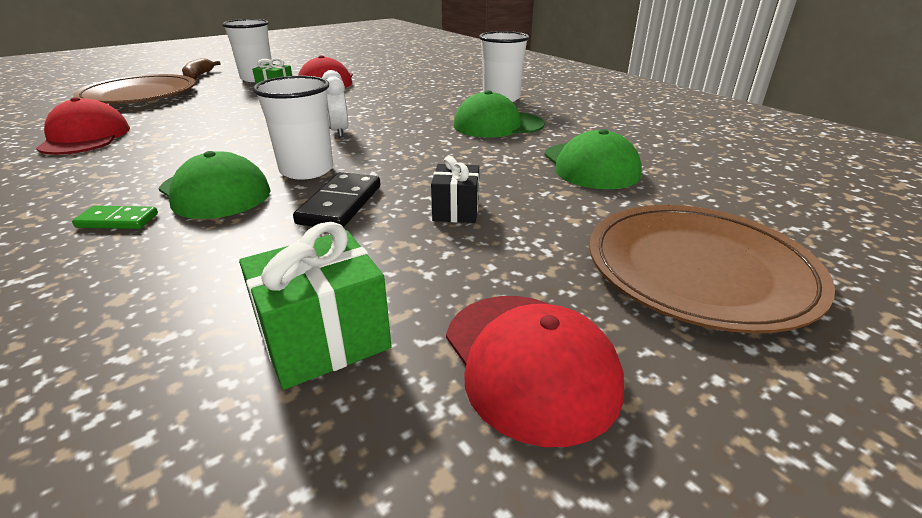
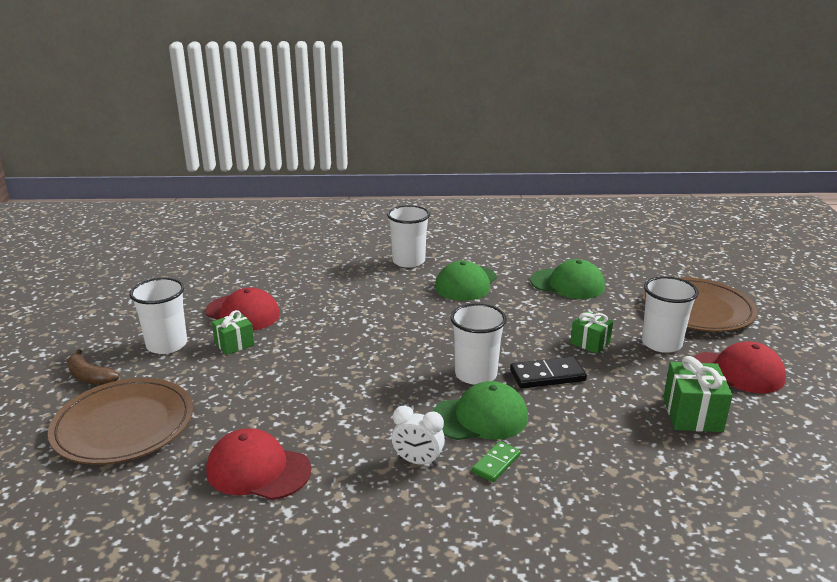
camera: 55 degrees left, 5 degrees down
black domino [293,172,380,227] -> black domino turned 60 degrees counterclockwise [510,356,587,388]
white clock [322,70,348,137] -> white clock moved to [392,406,445,467]
black gift [431,156,479,223] -> green gift [570,311,613,354]
none -> white cup [642,276,699,353]

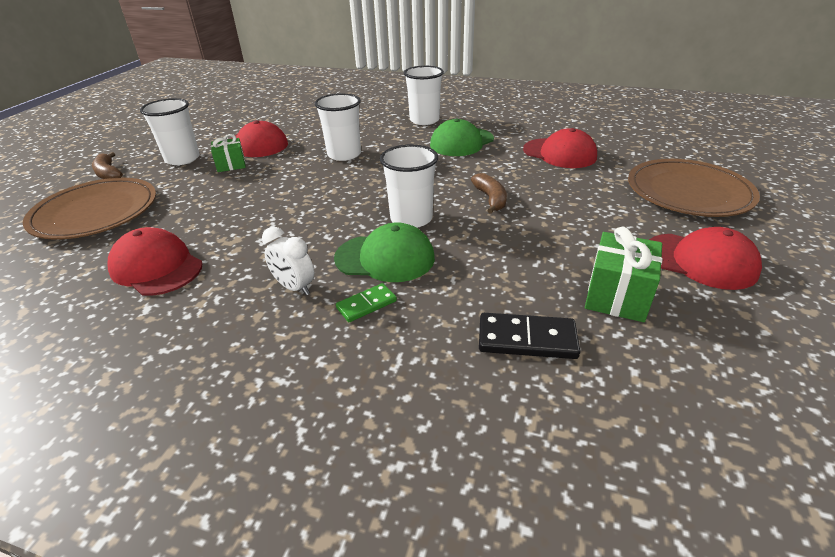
camera: 20 degrees right, 10 degrees up
black domino [510,356,587,388] -> black domino moved to [479,313,580,359]
green cap [530,259,605,299] -> red cap [523,128,597,168]
green gift [570,311,613,354] -> none
white cup [642,276,699,353] -> white cup moved to [315,93,361,161]
none -> brown banana [471,173,507,214]

